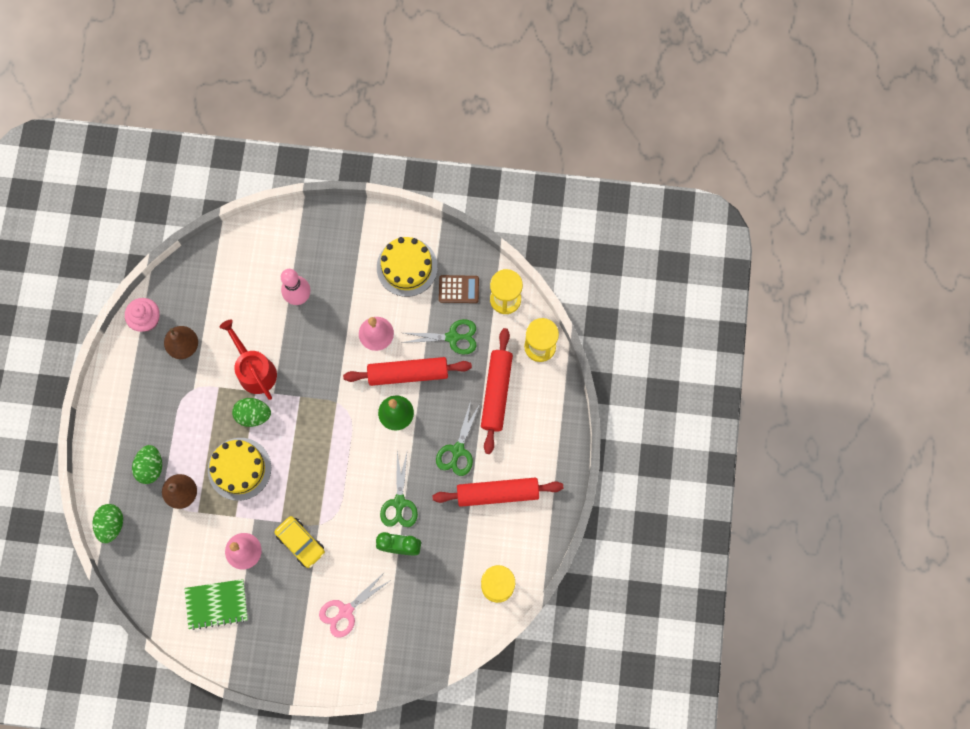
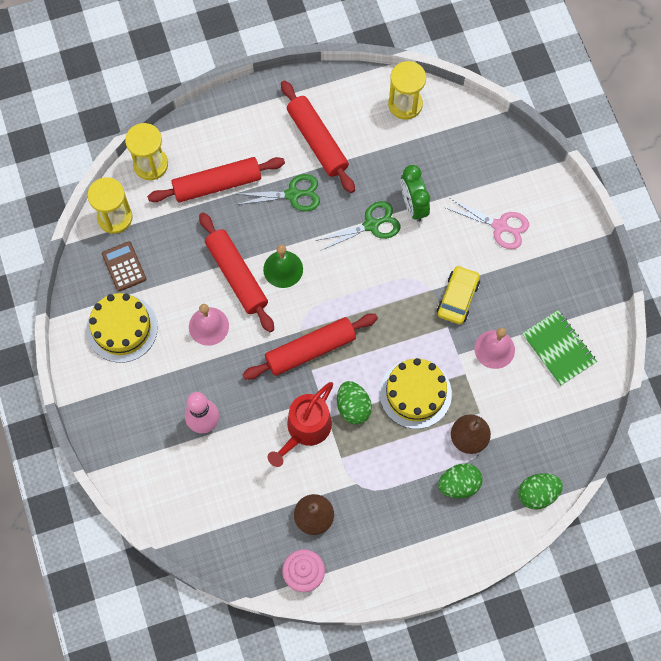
camera: 115 degrees left, 5 degrees down
green scissors [402,319,476,355] -> none
none -> red rolling pin [242,314,378,380]

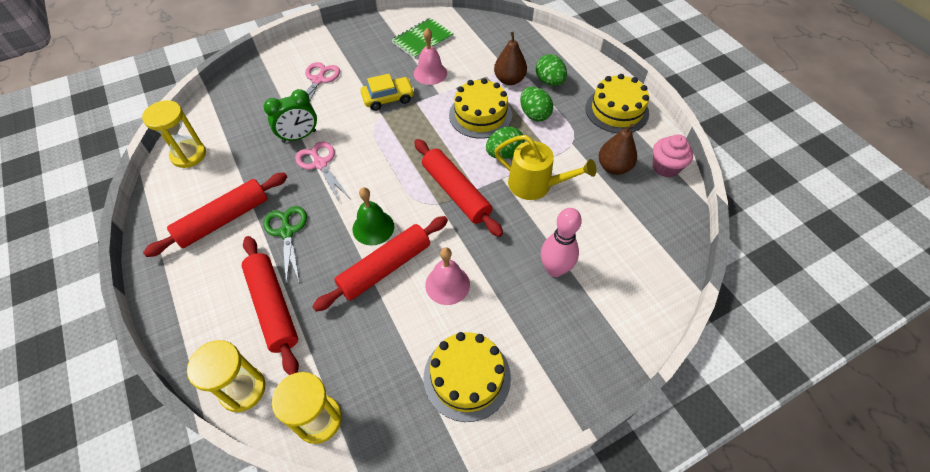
camera: 100 degrees left, 15 degrees down
brown calculator [102,241,146,292] -> none
red watering can [268,382,333,467] -> yellow watering can [494,135,597,200]
green scissors [316,201,400,251] -> pink scissors [295,141,350,203]
yellow car [437,265,480,324] -> yellow car turned 150 degrees clockwise [361,74,414,111]
green egg [518,473,563,510] -> green egg moved to [520,87,553,122]
none -> yellow cake [586,74,649,133]

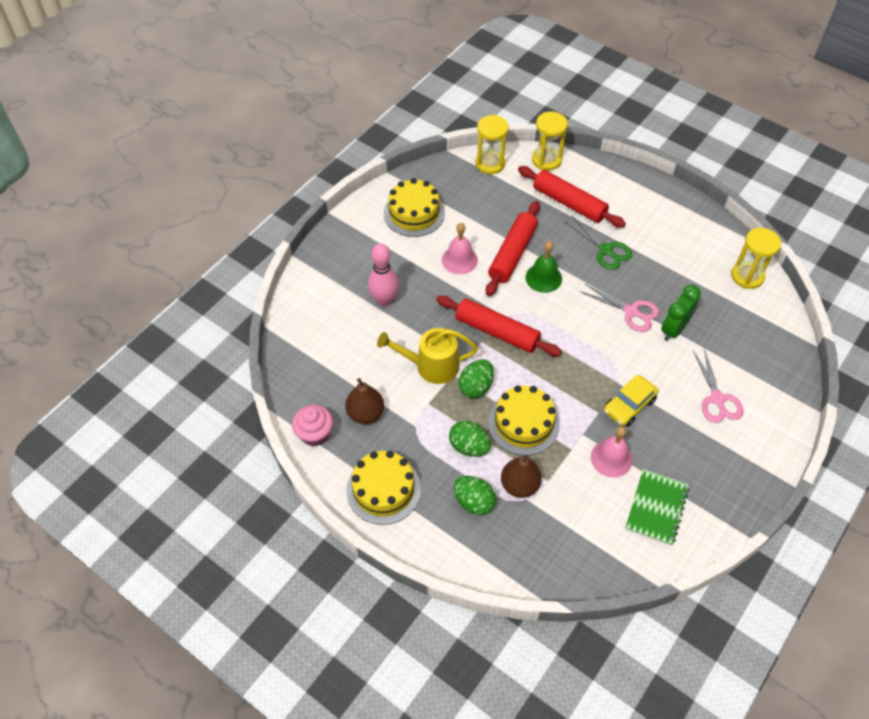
camera: 155 degrees right, 0 degrees up
red rolling pin [143,172,287,257] -> none

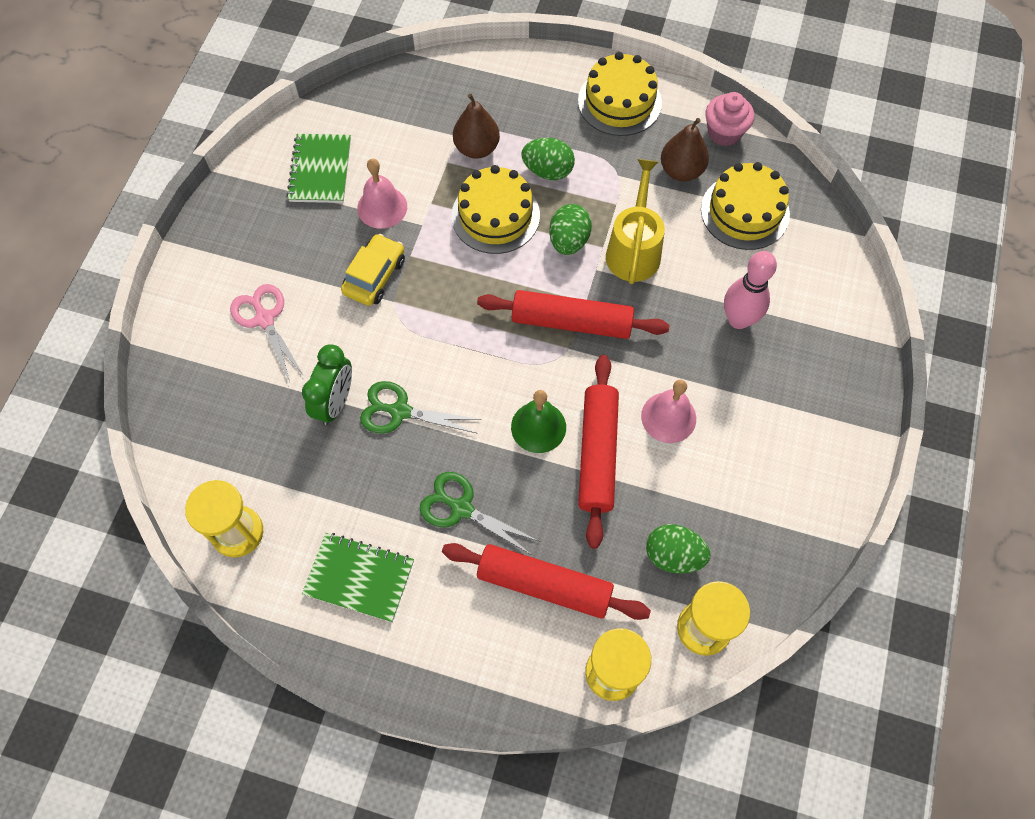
camera: 160 degrees right, 10 degrees up
yellow watering can [377,328,478,384] -> yellow watering can turned 60 degrees counterclockwise [606,159,665,284]
yellow cake [384,178,445,237] -> yellow cake moved to [701,162,790,250]
green egg [453,476,496,516] -> green egg moved to [646,524,710,574]
pink scissors [579,283,659,332] -> green scissors [360,381,481,434]
none -> green notebook [302,533,414,622]

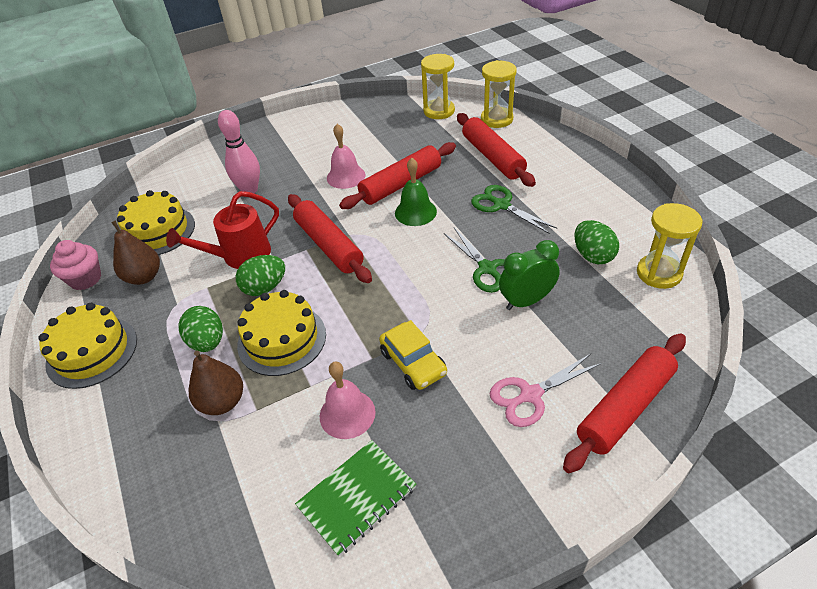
camera: 130 degrees left, 20 degrees down
pink scissors [230,284,304,382] -> pink scissors turned 45 degrees clockwise [490,354,602,427]
green notebook [302,533,414,622] -> none
yellow car [341,234,405,306] -> yellow car turned 105 degrees counterclockwise [379,320,447,390]
green scissors [420,472,539,555] -> green scissors turned 150 degrees clockwise [471,185,557,234]
yellow watering can [606,159,665,284] -> red watering can [166,191,279,269]
green egg [646,524,710,574] -> green egg moved to [574,220,619,264]
none -> red rolling pin [563,334,686,473]

